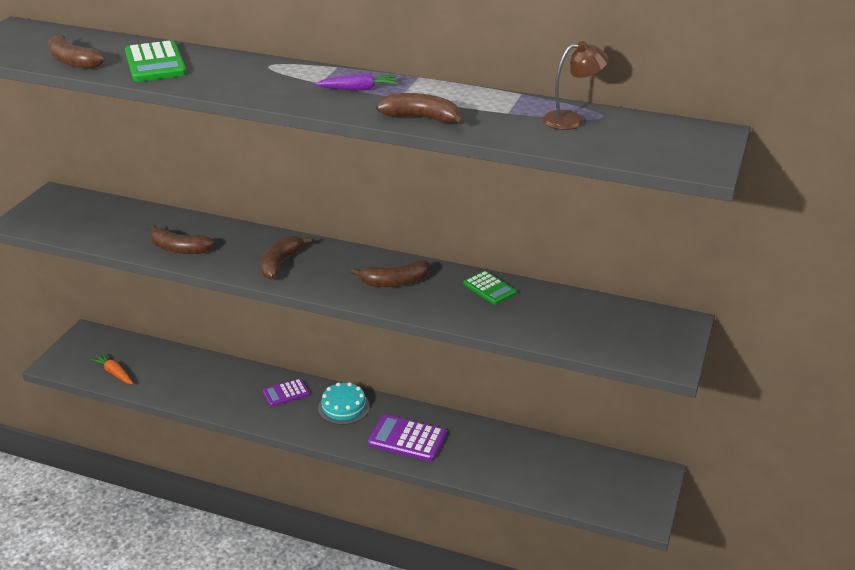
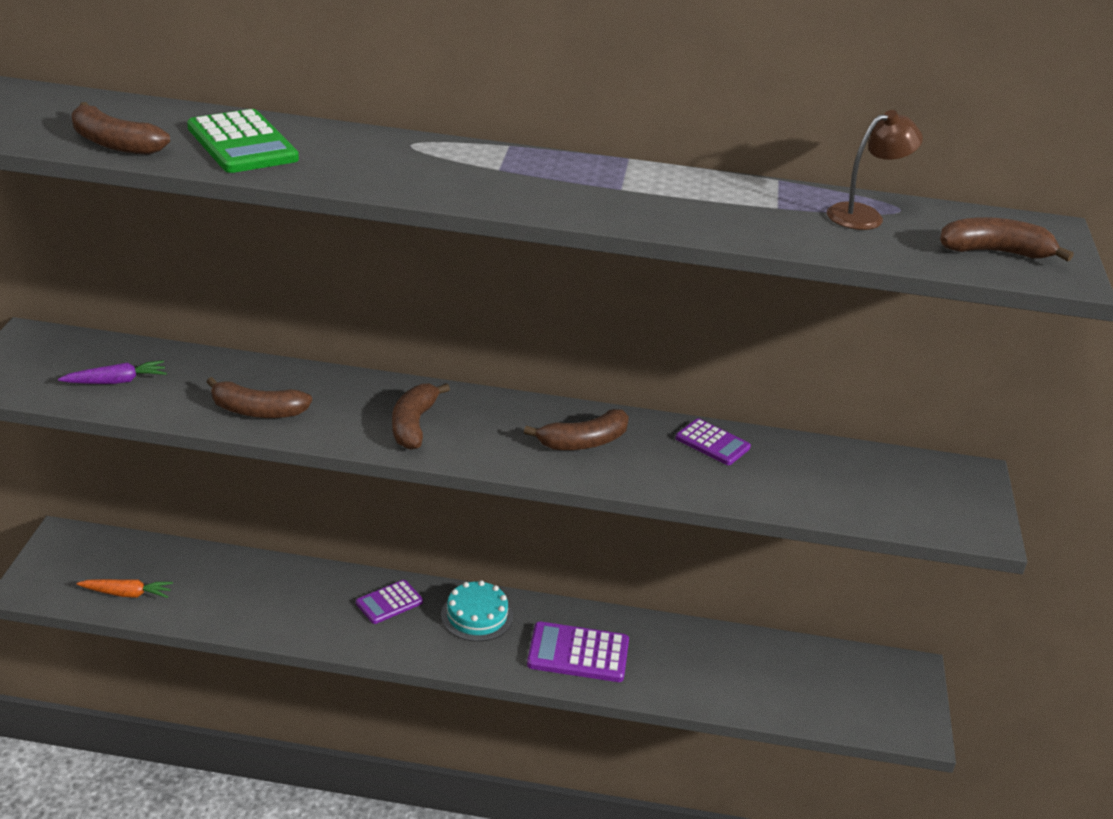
camera: 15 degrees left, 0 degrees up
orange carrot [90,353,133,384] -> orange carrot turned 150 degrees clockwise [76,579,173,598]
purple carrot [315,73,399,91] -> purple carrot moved to [58,360,167,384]
brown banana [376,93,465,125] -> brown banana moved to [940,217,1073,261]
green calculator [463,271,516,304] -> purple calculator [675,418,751,465]

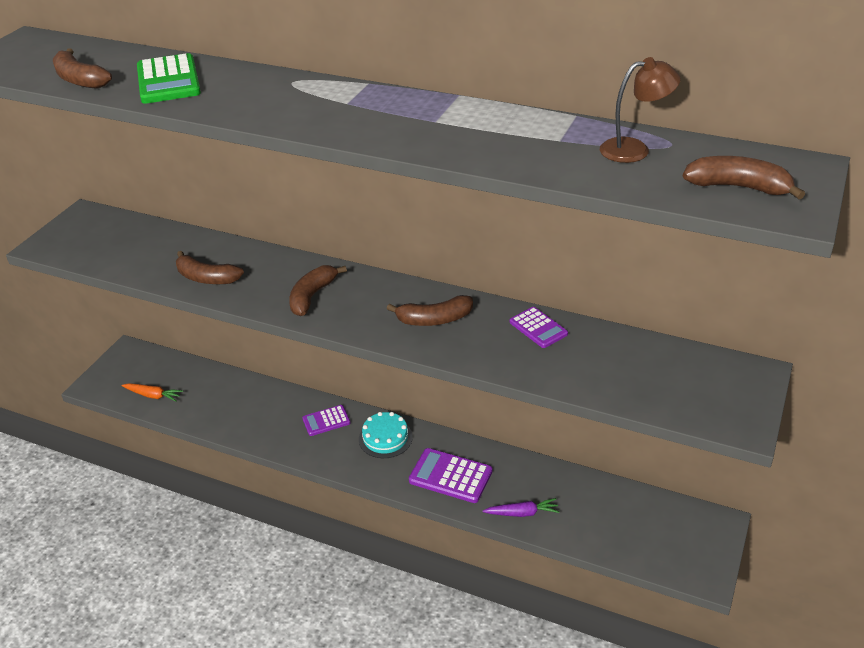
camera: 20 degrees right, 5 degrees up
purple carrot [58,360,167,384] -> purple carrot moved to [483,498,559,517]

